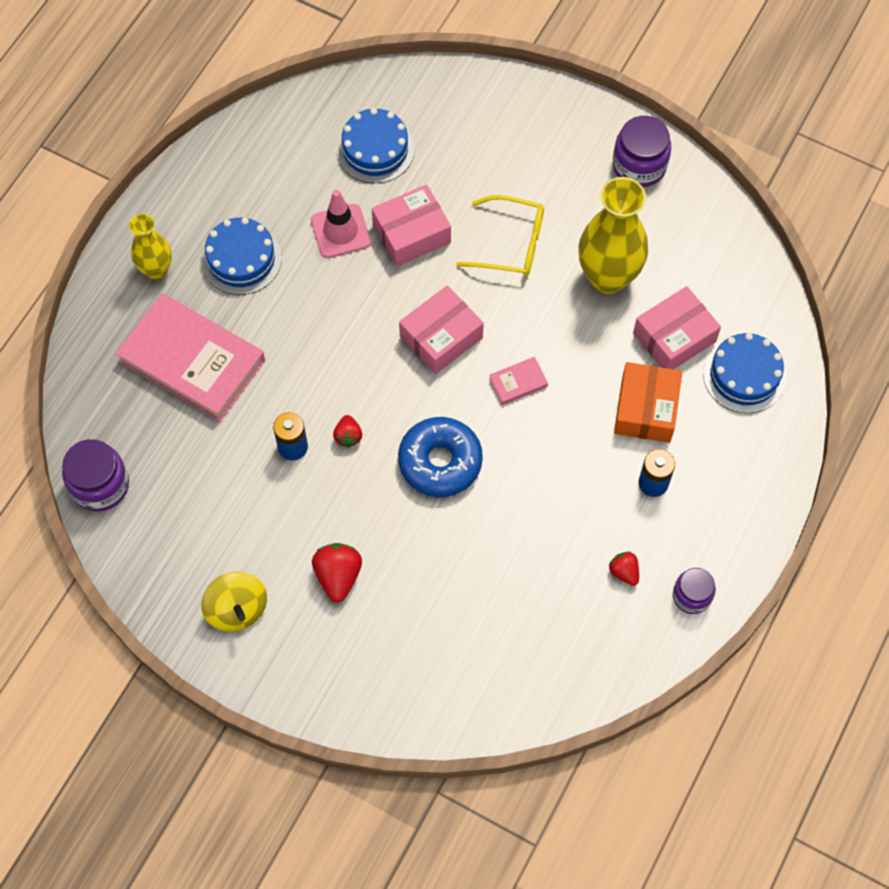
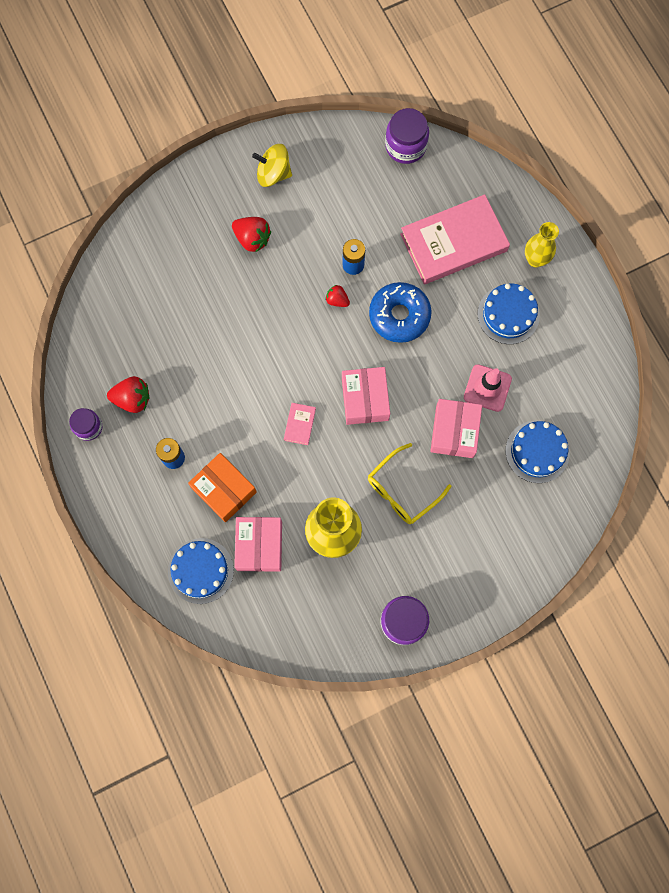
camera: 125 degrees right, 10 degrees up
blue donut [398,417,483,497] -> blue donut moved to [369,282,432,343]
red strawberry [609,552,639,586] -> red strawberry [107,376,149,413], size x1.65

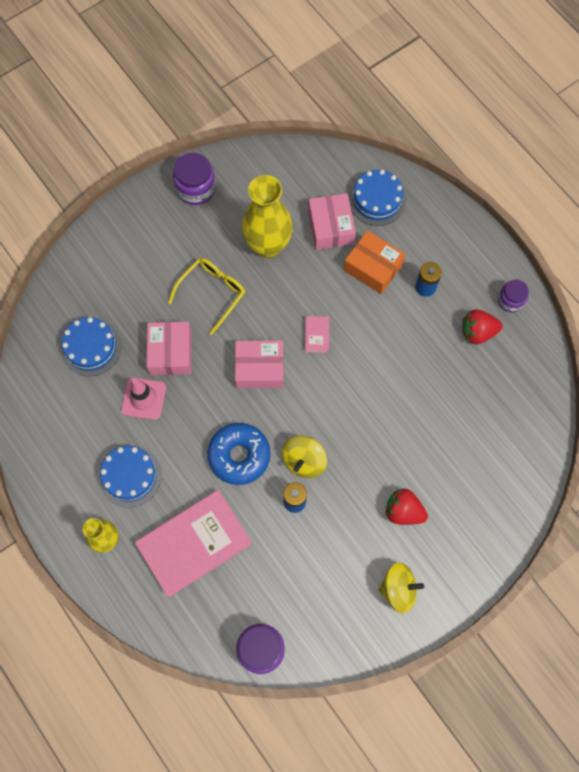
camera: 170 degrees right, 5 degrees down
red strawberry [325,285,350,307] -> yellow spinning top [282,436,327,478]
pink box [342,367,390,425] -> pink box turned 75 degrees counterclockwise [235,341,284,388]

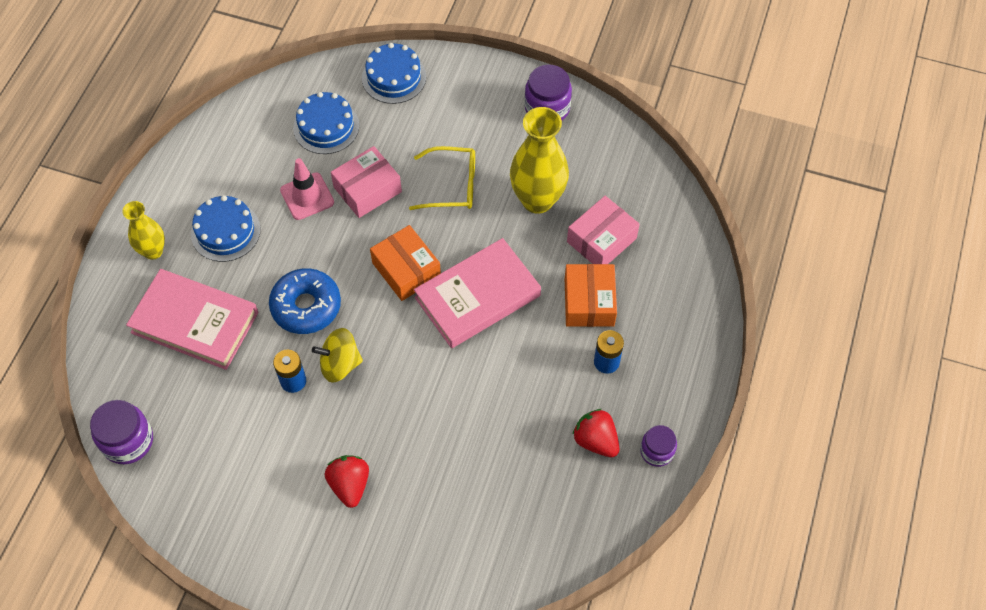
camera: 55 degrees right, 10 degrees down
pink box [235,341,284,388] -> orange box [370,225,441,301]
pink book [305,316,329,353] -> pink book [414,238,541,348], size x2.48
blue cake [349,170,406,226] -> blue cake moved to [362,43,426,104]
yellow spinning top [378,563,424,614] -> none

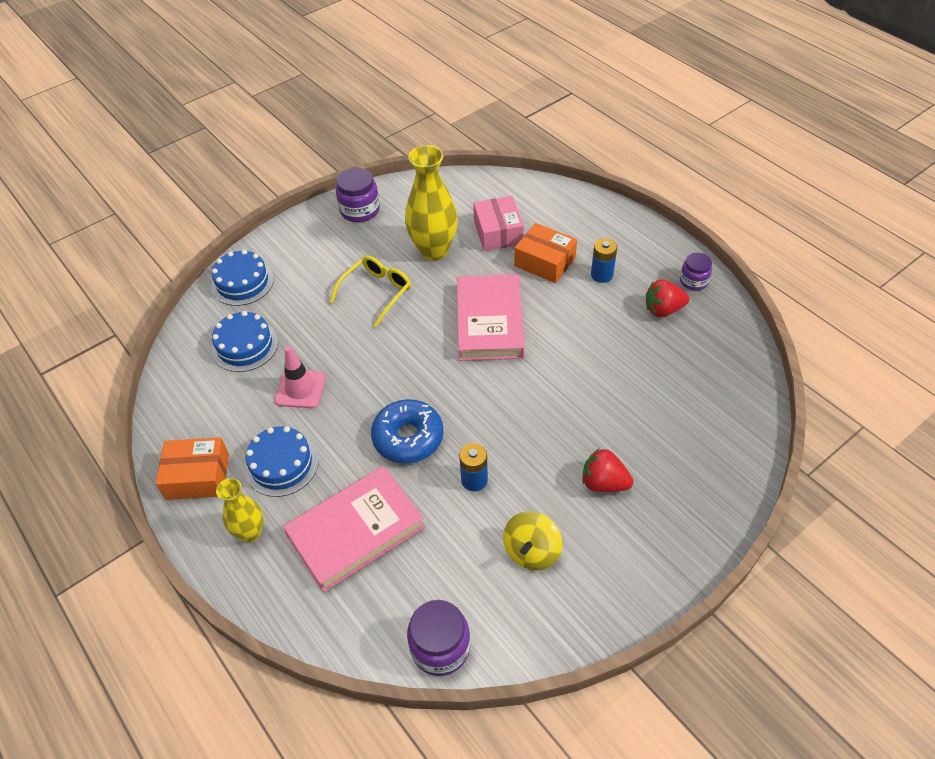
camera: 55 degrees left, 10 degrees down
yellow spinning top [312,328,363,383] -> yellow spinning top moved to [503,511,562,570]
pink box [331,146,402,218] -> none
orange box [370,225,441,301] -> orange box moved to [156,437,229,500]

